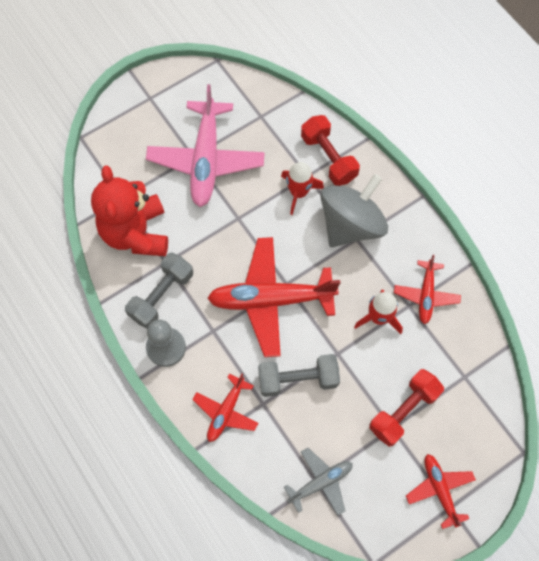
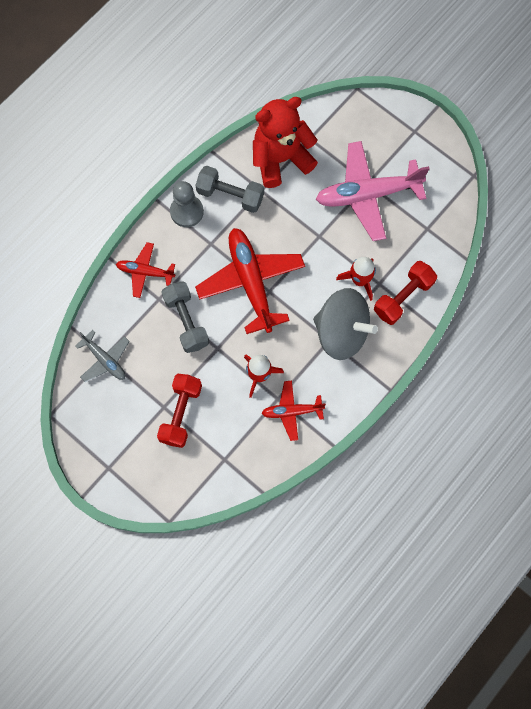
camera: 75 degrees right, 5 degrees up
red dumbbell [369,369,444,447] -> red dumbbell turned 75 degrees clockwise [157,374,202,448]
red plane [406,454,476,529] -> none

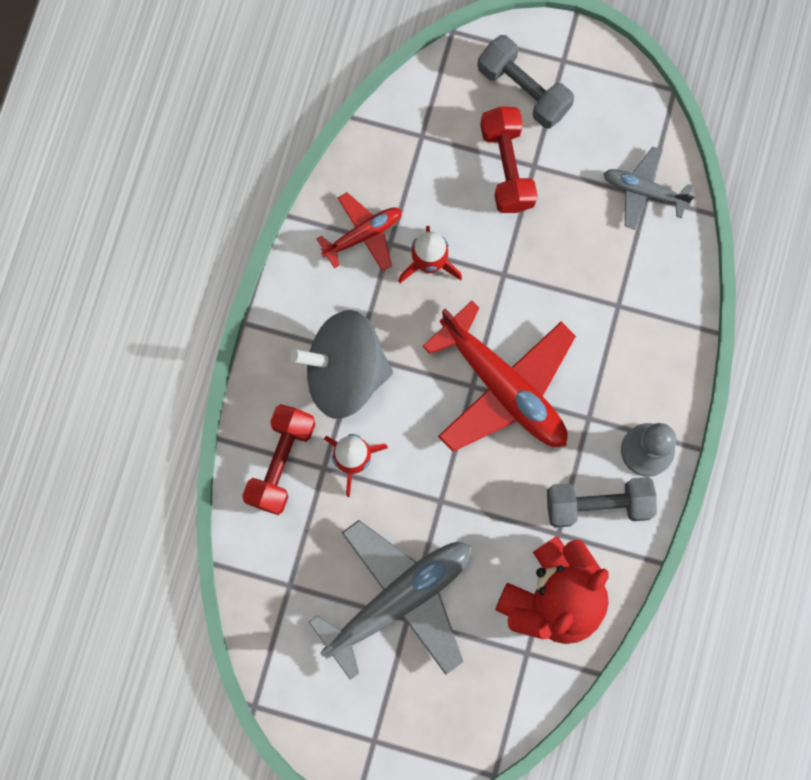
camera: 155 degrees right, 5 degrees up
red plane [116,242,175,298] -> none
grey dumbbell [161,281,209,353] -> grey dumbbell moved to [477,35,574,129]
pink plane [316,141,430,241] -> grey plane [309,520,471,680]

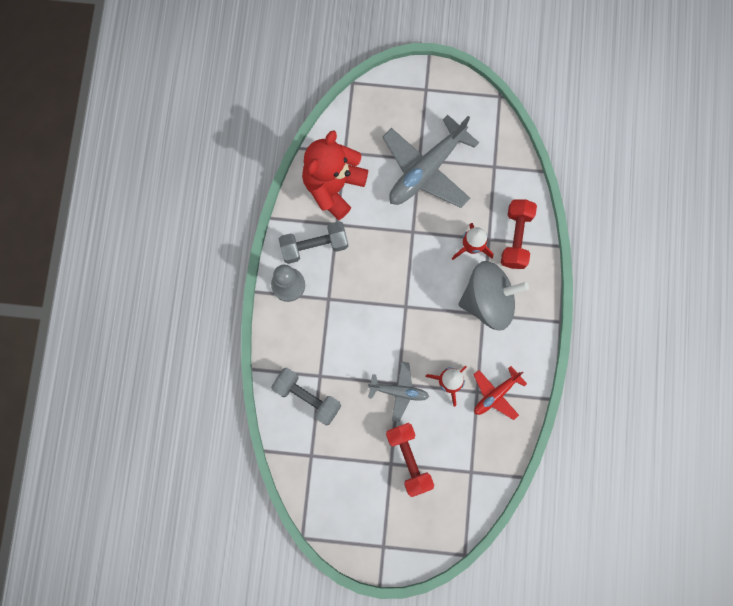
camera: 170 degrees right, 0 degrees up
red plane [423,301,576,452] -> none
grey dumbbell [477,35,574,129] -> grey dumbbell moved to [271,368,341,425]
grey plane [603,147,695,230] -> grey plane moved to [368,362,429,422]

